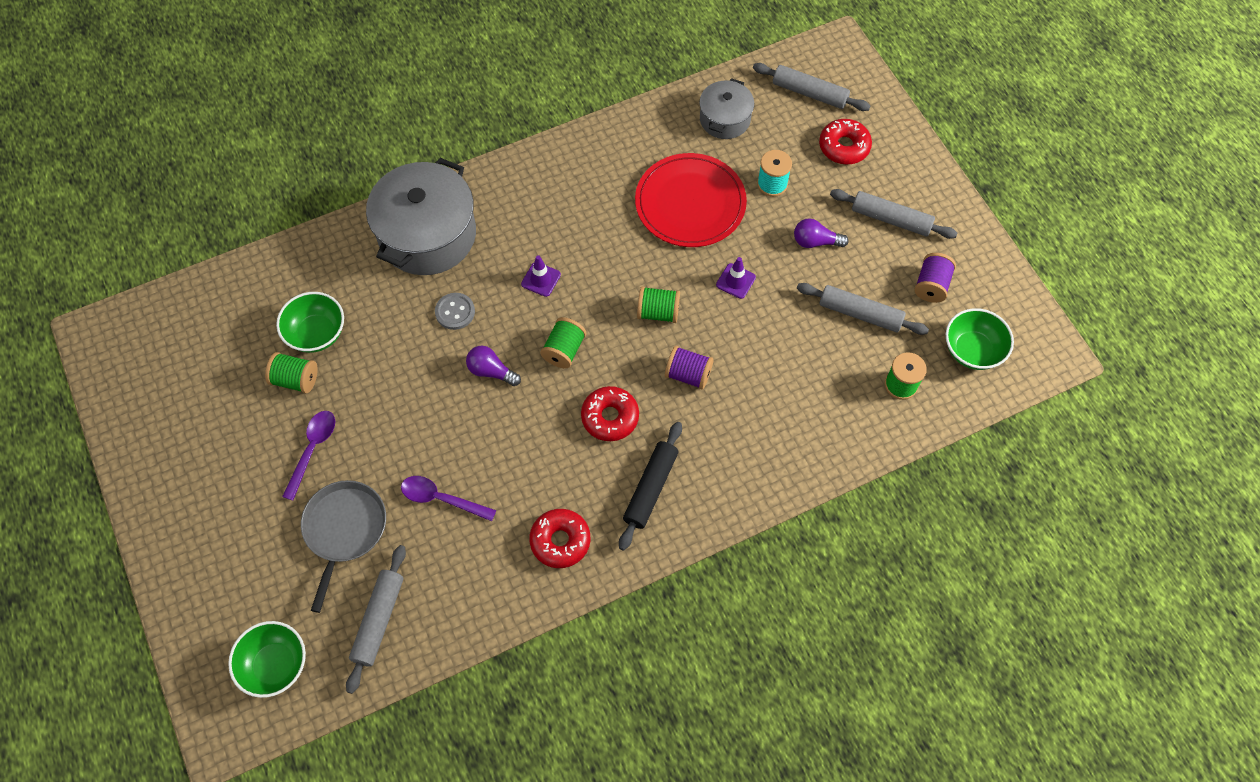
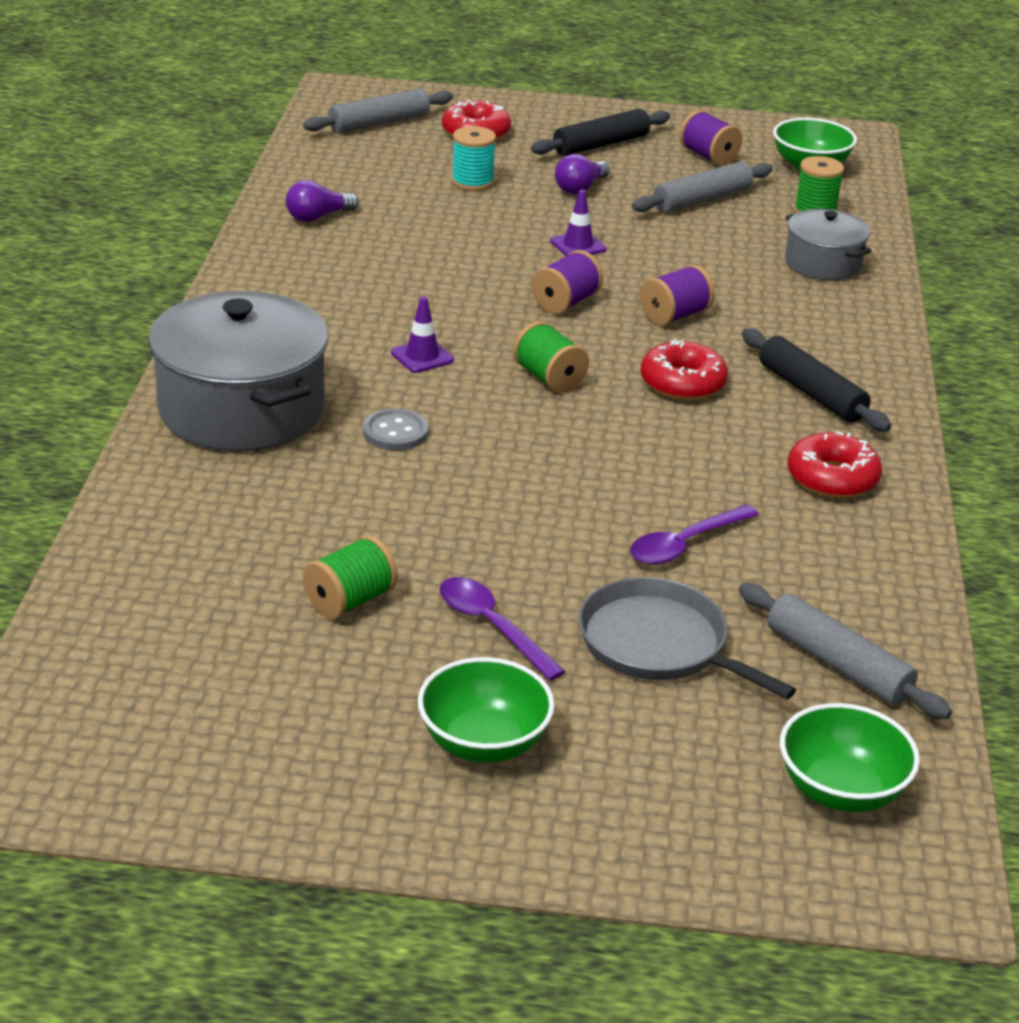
camera: 60 degrees left, 30 degrees down
green bowl [276,292,344,353] -> green bowl moved to [418,657,555,763]
purple light bulb [466,346,521,386] -> purple light bulb moved to [286,180,359,222]
red plate [635,153,747,247] -> none
green spool [637,286,680,323] -> purple spool [531,250,603,314]
grey pot [699,78,754,139] -> grey pot moved to [785,209,871,281]
grey rolling pin [830,189,958,239] -> black rolling pin [531,109,670,156]

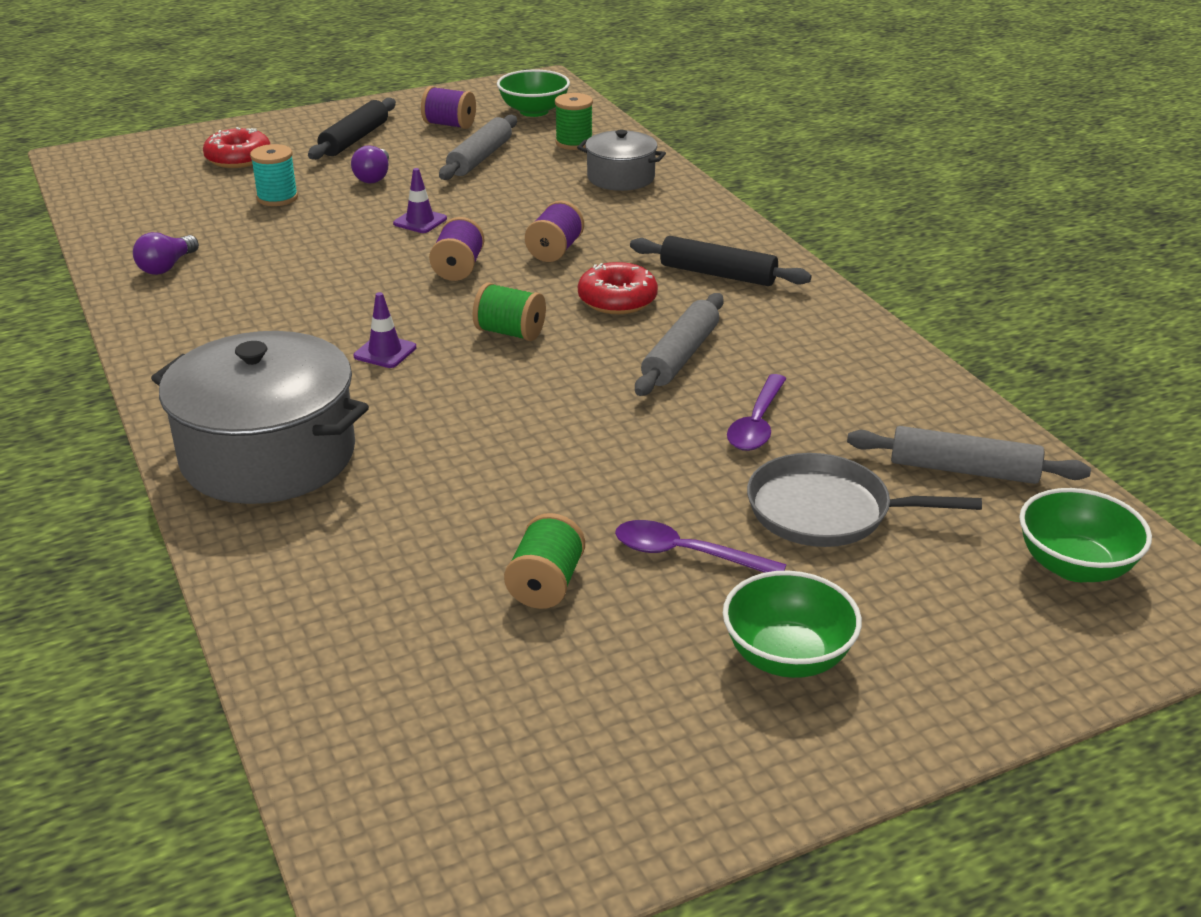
camera: 30 degrees left, 0 degrees up
grey rolling pin [303,88,453,133] -> grey rolling pin moved to [635,293,724,396]
grey button [363,408,428,451] -> none
red donut [787,431,882,498] -> none

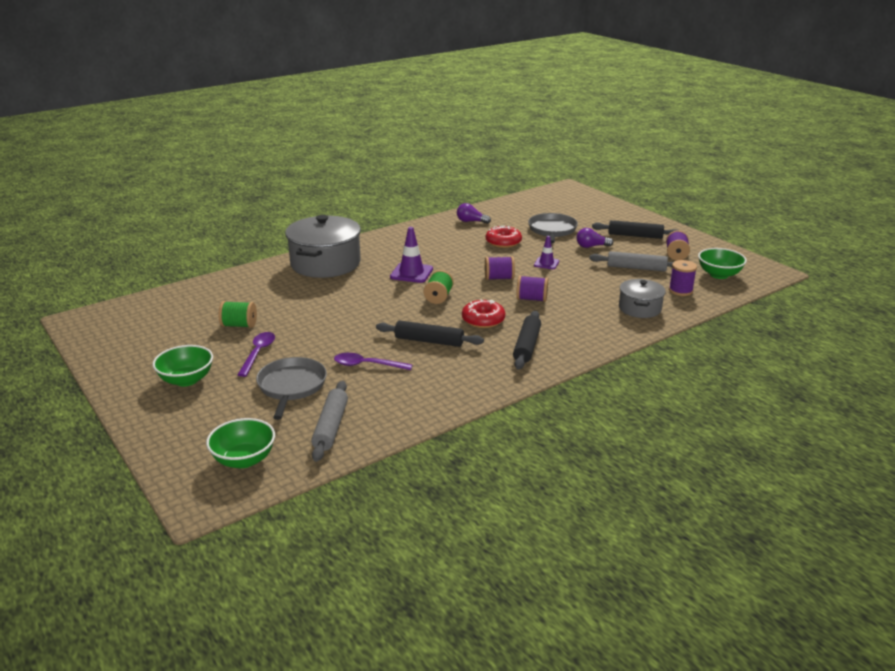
camera: 80 degrees right, 5 degrees down
red donut [203,127,270,168] -> red donut moved to [486,226,522,248]
turquoise spool [250,144,298,206] -> grey pan [528,213,578,243]
purple traffic cone [353,292,416,368] -> purple traffic cone [390,227,433,283], size x1.61
green spool [555,93,593,150] -> purple spool [669,260,697,296]
grey rolling pin [635,293,724,396] -> black rolling pin [376,321,484,347]

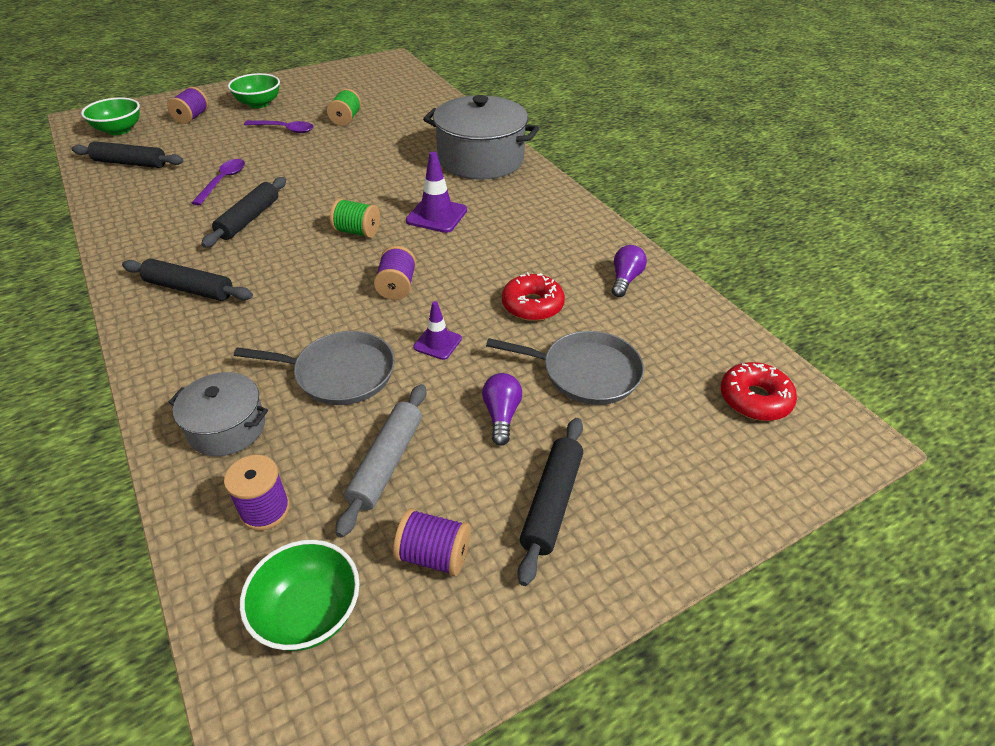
camera: 95 degrees right, 15 degrees up
grey pan [256,357,327,420] -> grey pan moved to [234,331,395,405]
grey rolling pin [311,381,348,462] -> black rolling pin [71,141,183,168]
red donut [462,300,505,328] -> red donut moved to [721,362,797,421]
purple spool [516,275,548,302] -> purple spool moved to [167,87,209,124]

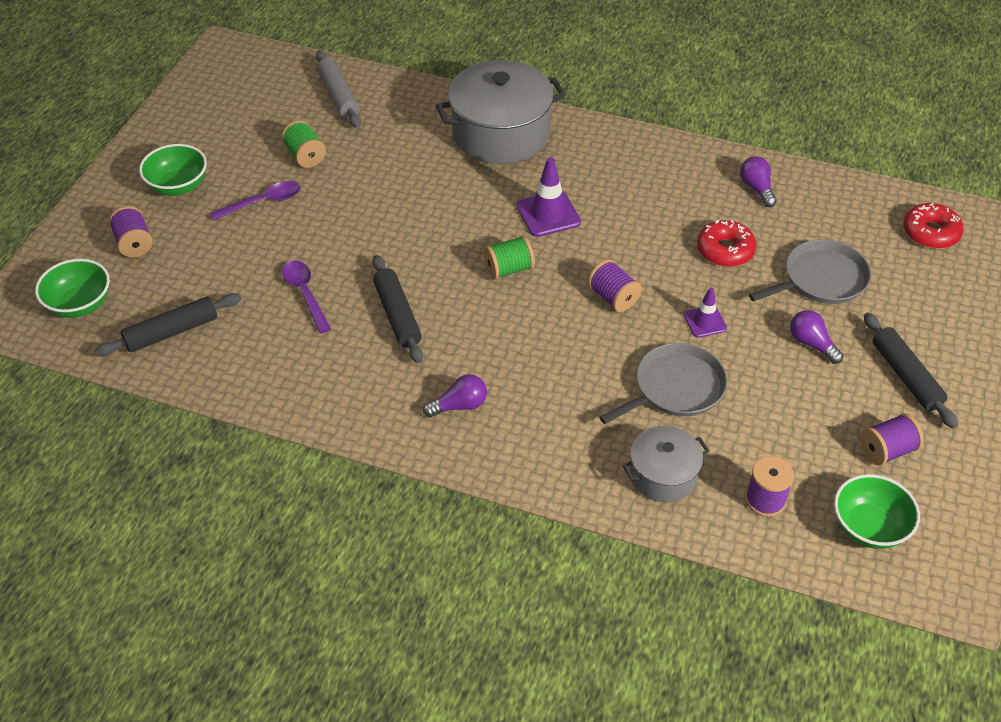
camera: 40 degrees left, 5 degrees up
black rolling pin [122,259,253,301] -> purple light bulb [423,374,487,417]
grey rolling pin [336,384,426,538] -> grey rolling pin moved to [316,50,361,128]

